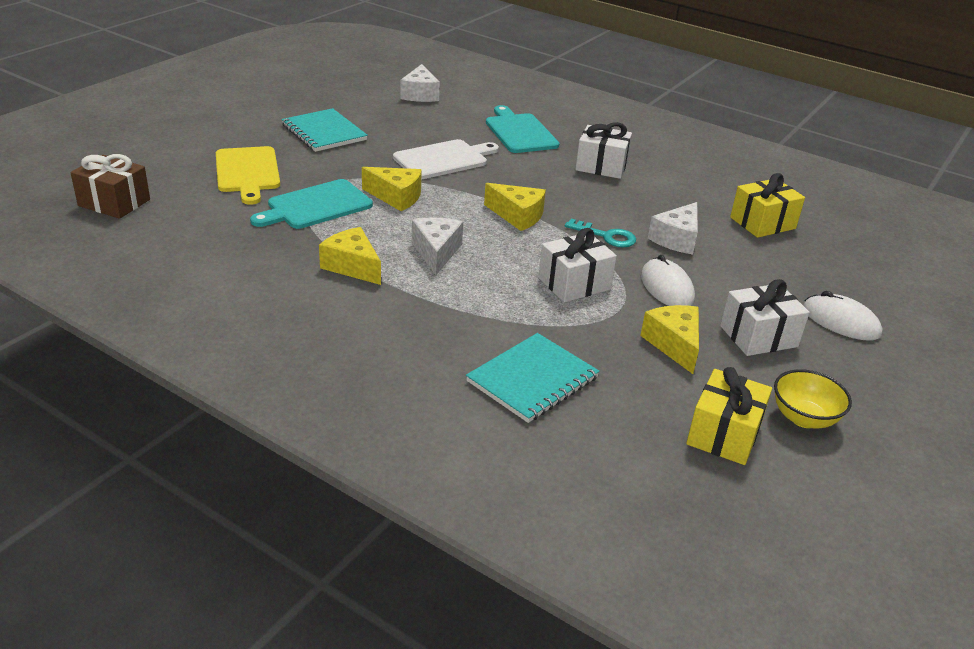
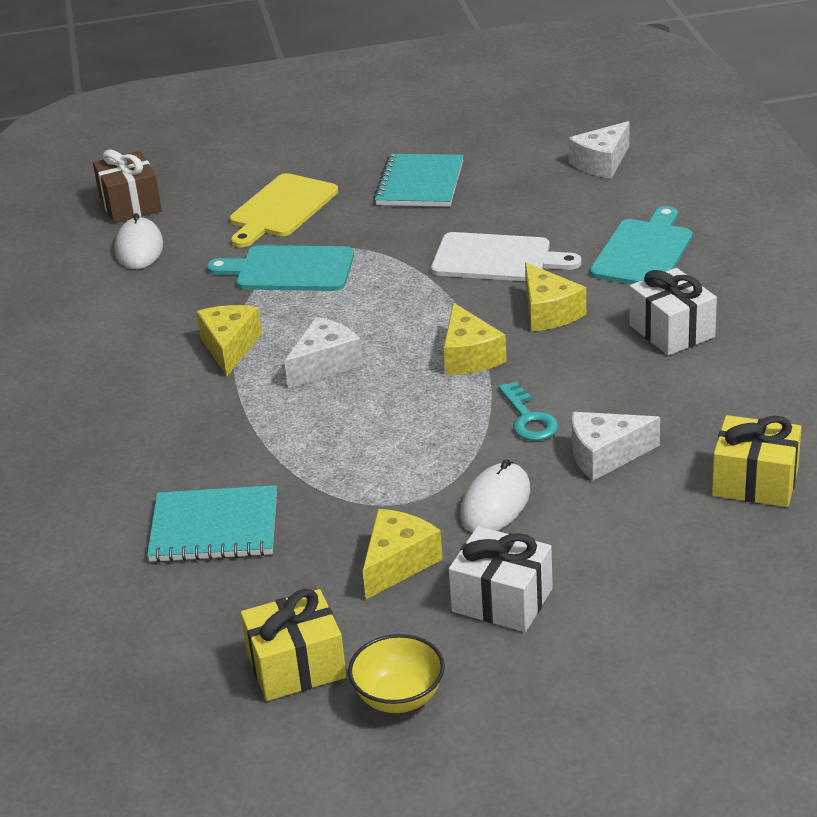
camera: 50 degrees right, 0 degrees up
yellow cheese [362,167,422,211] -> yellow cheese moved to [525,263,586,331]
white gift [538,228,617,302] -> none
white mouse [803,291,883,341] -> white mouse moved to [115,213,163,269]

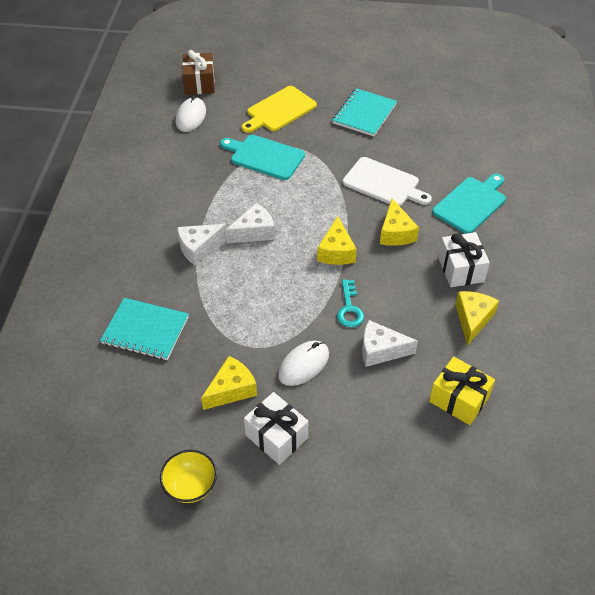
camera: 15 degrees right, 15 degrees up
yellow cheese [196,305,262,377] -> yellow cheese moved to [455,291,499,346]
yellow gift [241,589,347,701] -> none
white cheese [569,121,629,179] -> white cheese moved to [177,224,226,265]

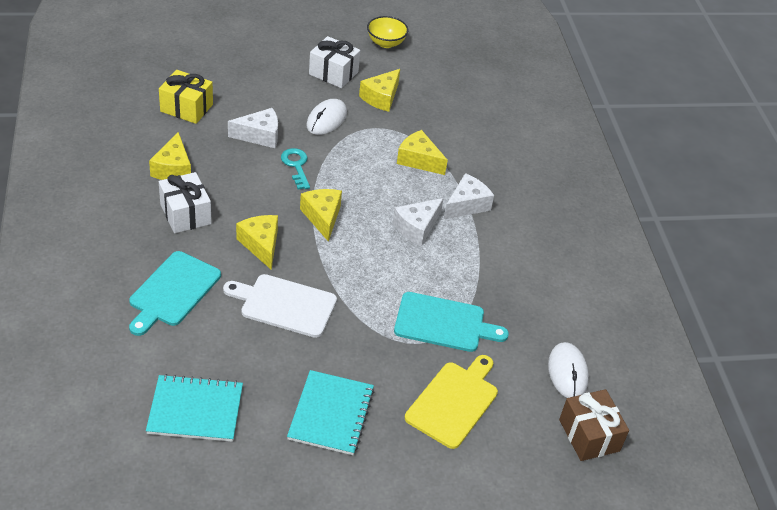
camera: 160 degrees right, 5 degrees down
turquoise notebook [100,298,189,360] -> turquoise notebook moved to [146,374,243,442]
none -> yellow cheese [397,130,448,175]

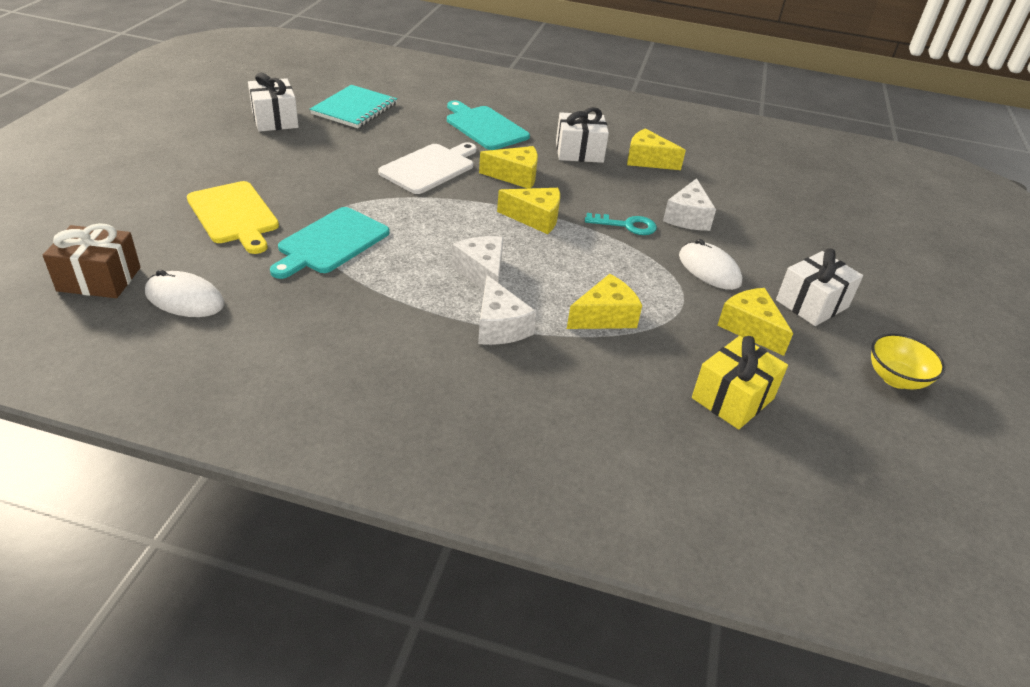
camera: 115 degrees right, 5 degrees down
yellow gift [159,70,213,124] -> yellow gift moved to [692,336,788,429]
turquoise notebook [287,370,375,455] -> none
none -> white gift [248,72,299,132]

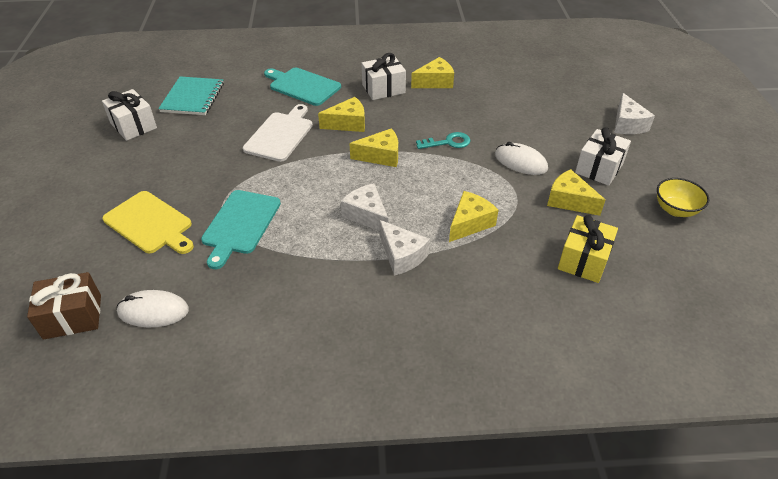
camera: 15 degrees left, 5 degrees up
yellow cheese [627,129,686,170] -> yellow cheese turned 150 degrees clockwise [411,57,454,88]
white cheese [663,178,716,231] -> white cheese moved to [614,93,655,134]

